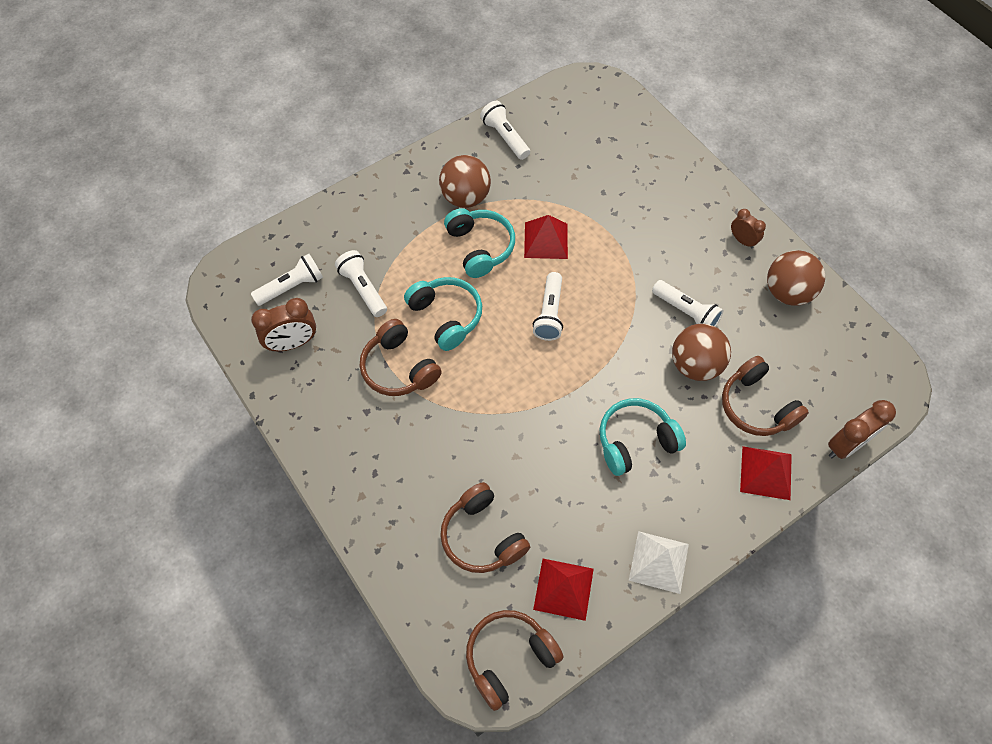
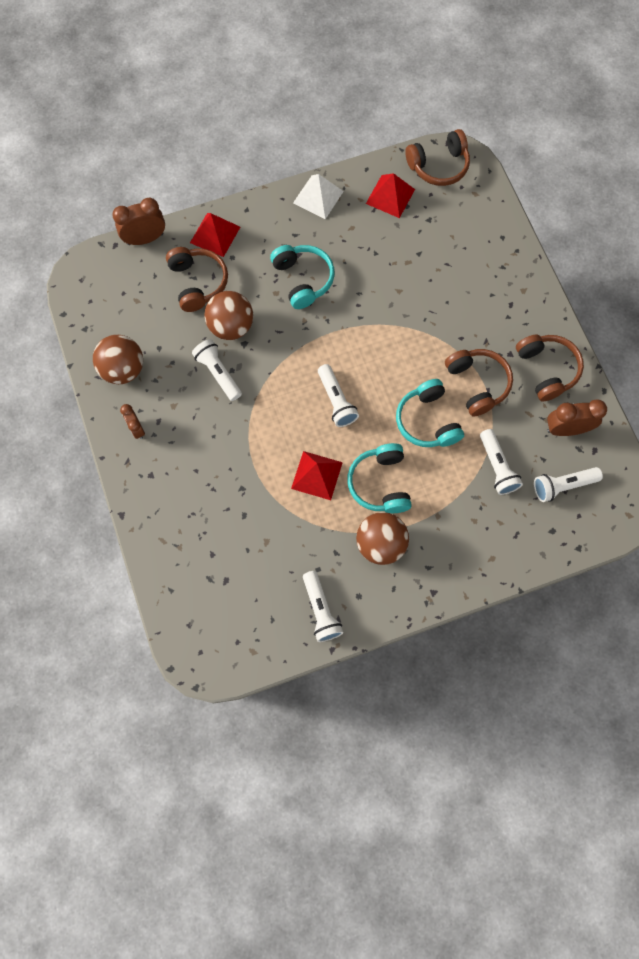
camera: 165 degrees left, 10 degrees up
brown headphones [440,482,530,573] -> brown headphones moved to [516,334,584,401]
white flashlight [533,272,563,341] -> white flashlight turned 135 degrees clockwise [318,364,359,427]
turquoise headphones [600,398,686,476] -> turquoise headphones turned 105 degrees counterclockwise [270,245,335,309]

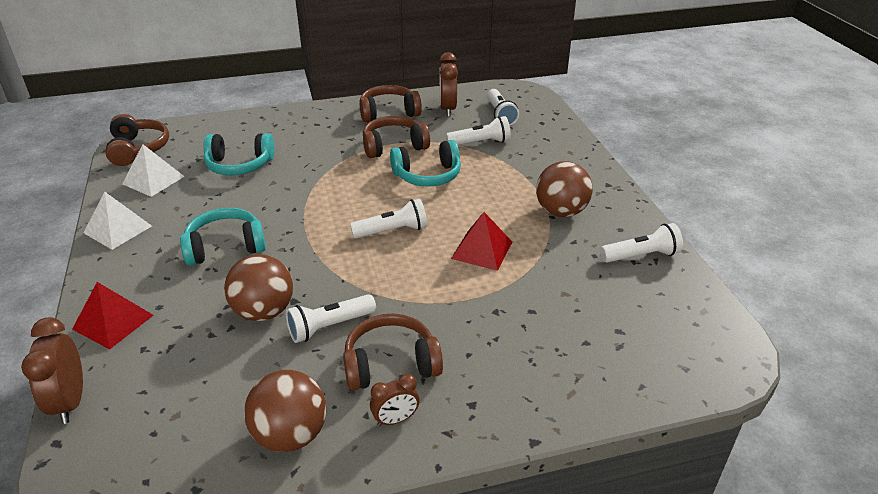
camera: 85 degrees left, 35 degrees down
brown headphones [166,247,228,312] -> brown headphones moved to [343,313,443,390]
turquoise headphones [347,443,412,513] -> turquoise headphones moved to [203,133,274,175]
red pyramid [366,173,415,218] -> white pyramid [122,144,185,197]

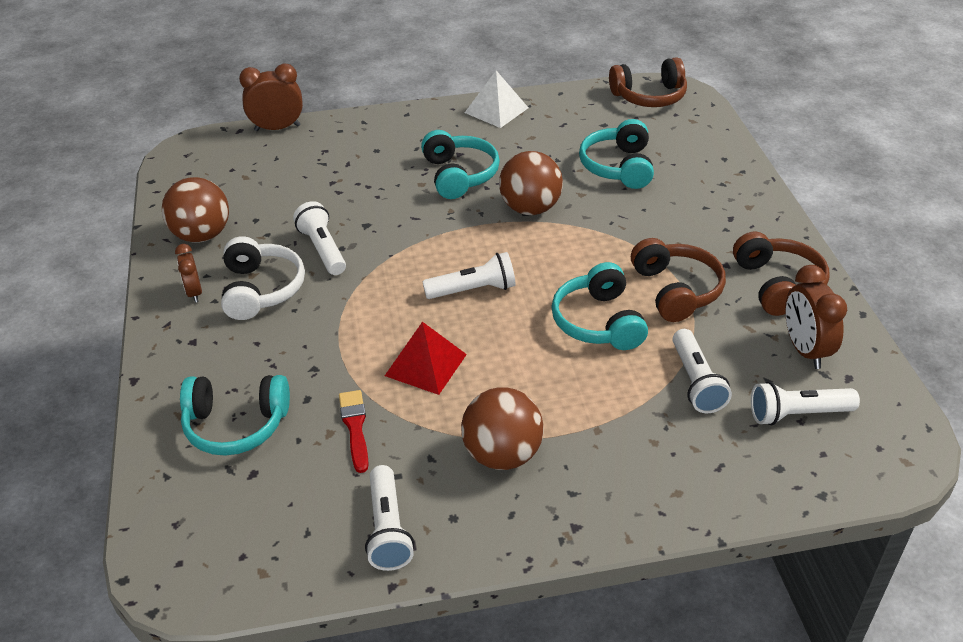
camera: 95 degrees right, 5 degrees up
red pyramid [72,282,153,350] -> none
white pyramid [122,144,185,197] -> none
brown ball [224,254,293,321] -> brown ball moved to [499,151,563,215]
brown headphones [343,313,443,390] -> white headphones [221,236,305,320]
white flashlight [350,199,427,238] -> white flashlight turned 90 degrees counterclockwise [422,252,516,299]
brown clock [439,52,458,117] -> brown clock turned 105 degrees counterclockwise [785,265,847,369]
none -> turquoise headphones [180,375,290,456]
none -> red brush [339,390,369,473]

